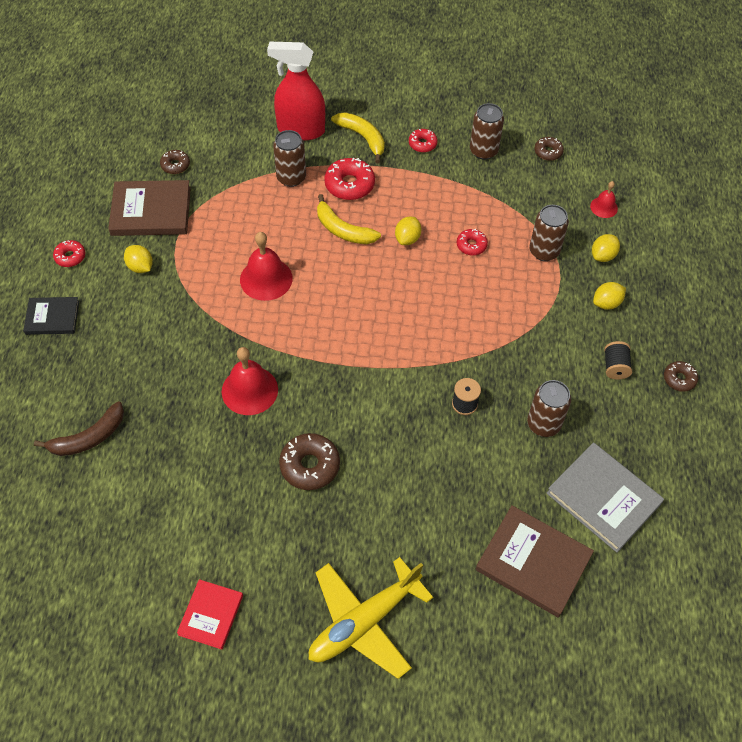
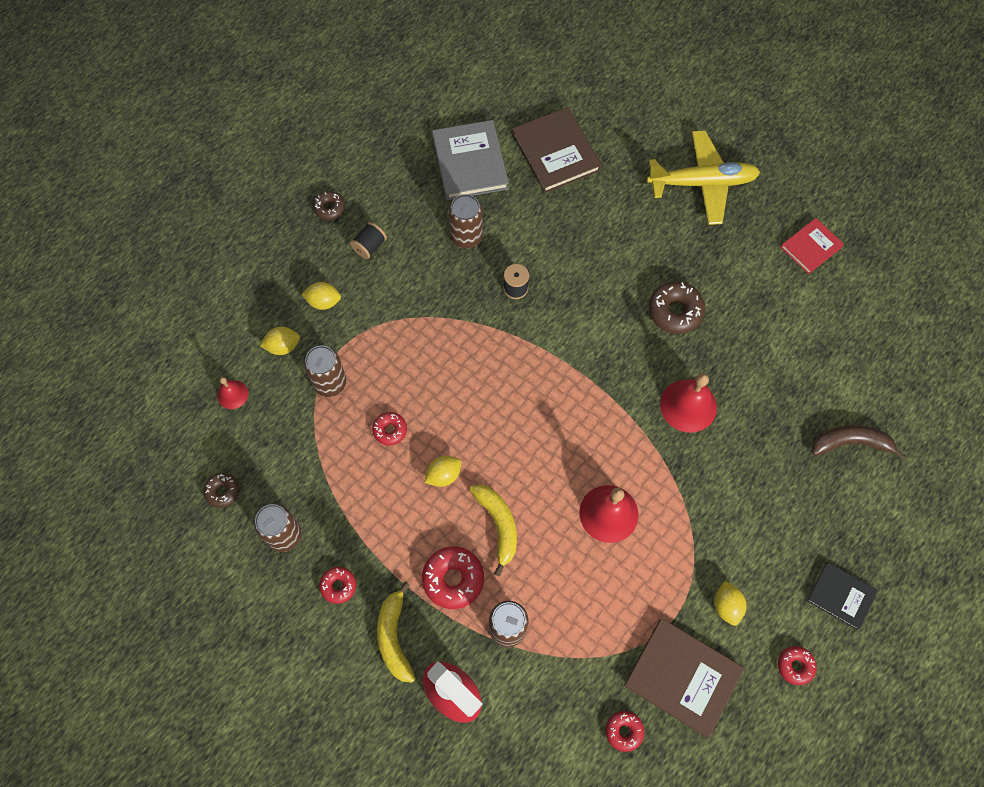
camera: 145 degrees left, 10 degrees up
brown donut [160,150,190,174] -> red donut [606,711,644,752]

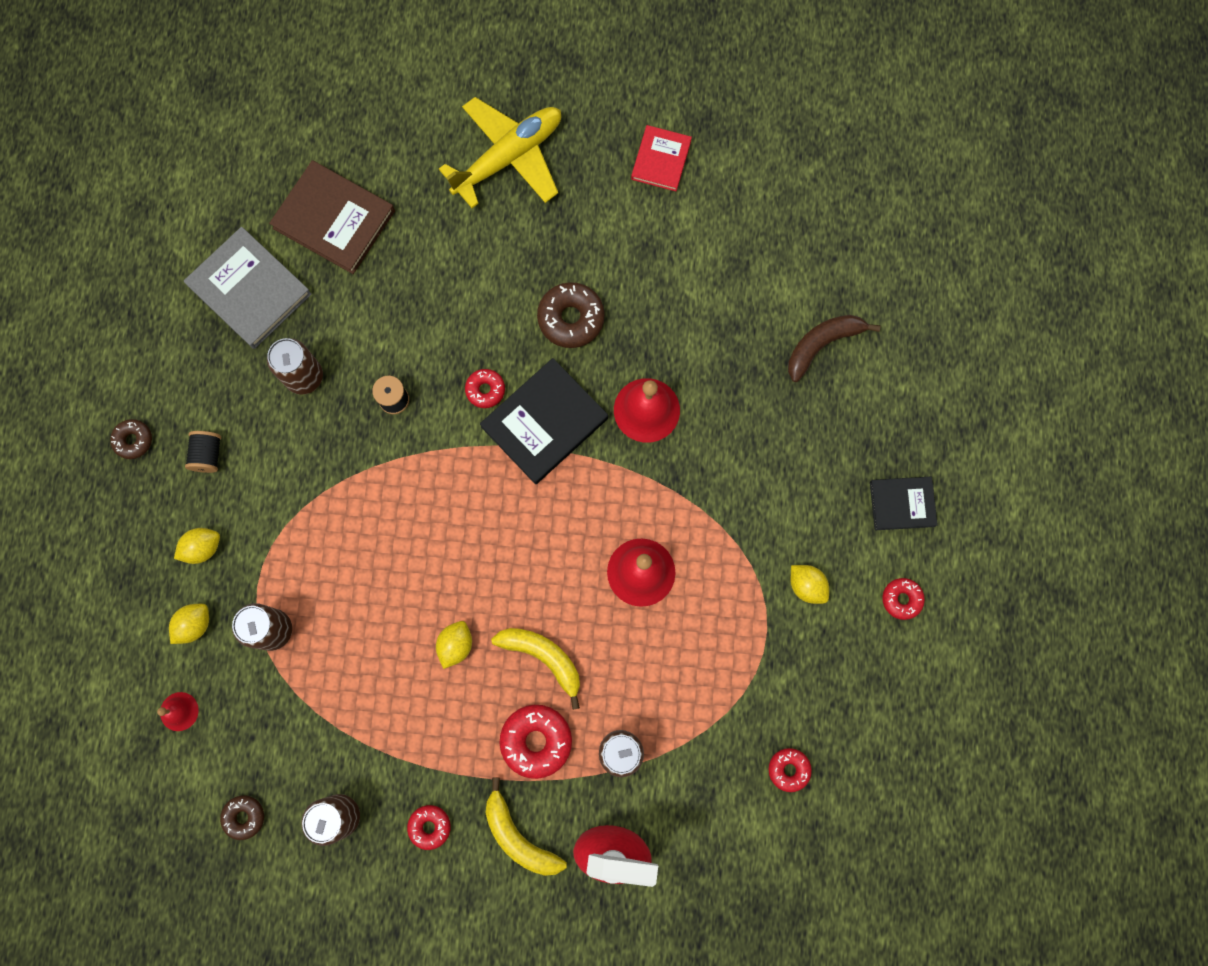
camera: 35 degrees left, 10 degrees up
red donut [372,412,407,446] -> red donut moved to [465,369,505,408]
brown book [624,618,744,737] -> none
none -> black book [480,358,608,484]

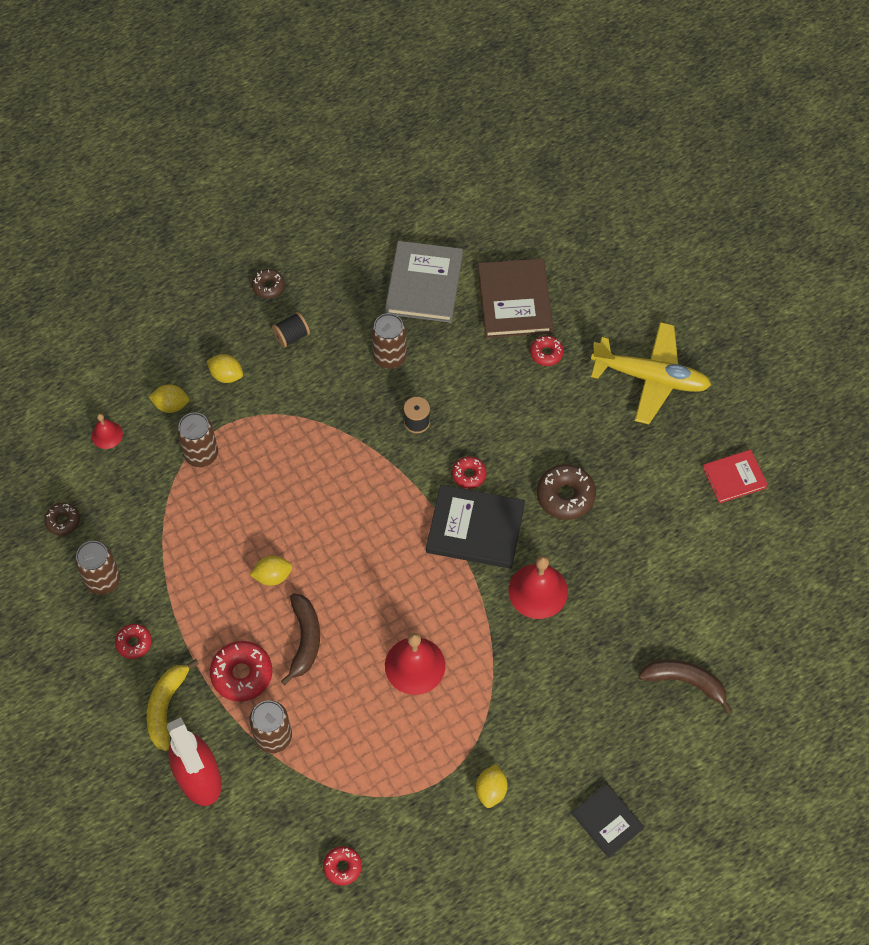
camera: 55 degrees right, 15 degrees down
yellow banana [491,628,580,710] -> brown banana [281,593,320,685]
red donut [882,578,925,620] -> red donut moved to [530,335,564,366]

